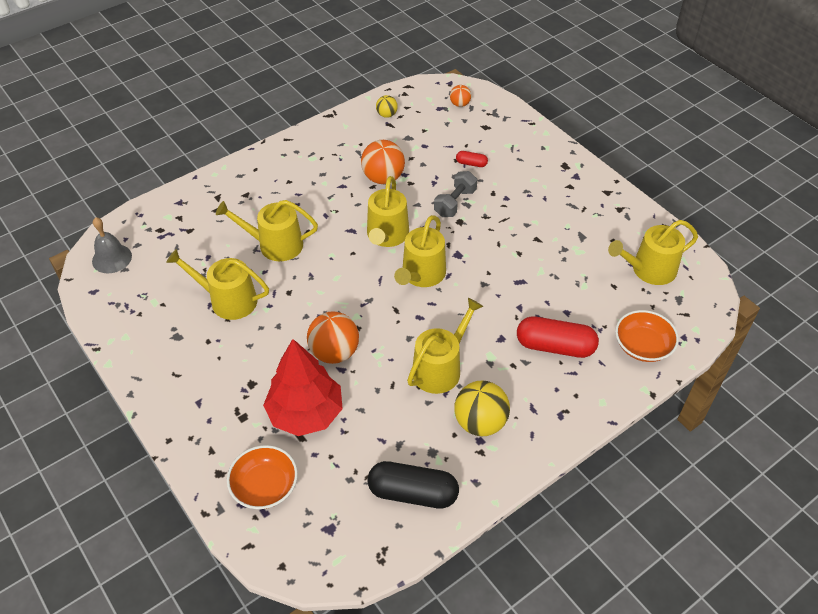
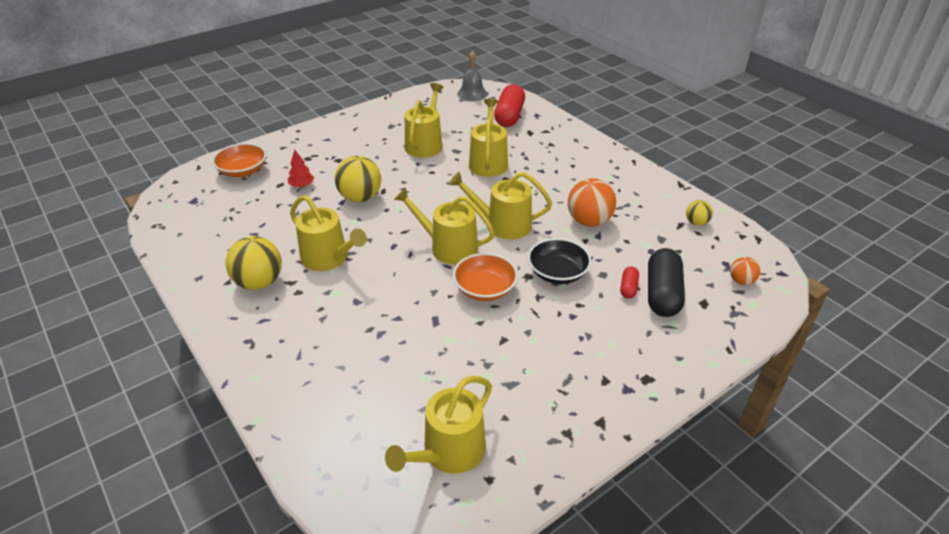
camera: 90 degrees right, 10 degrees down
red tree [263,339,343,436] -> red tree [288,150,314,188], size x0.41
orange ball [307,311,359,364] -> yellow ball [335,156,381,202]
black capsule [367,461,459,509] -> black capsule moved to [648,248,685,317]
grey dumbbell [434,171,477,217] -> black bowl [528,238,592,284]
red capsule [517,316,599,358] -> red capsule moved to [494,85,525,127]
yellow watering can [608,220,698,285] -> yellow watering can turned 120 degrees counterclockwise [385,376,492,474]
orange bowl [615,310,679,362] -> orange bowl moved to [453,253,518,301]

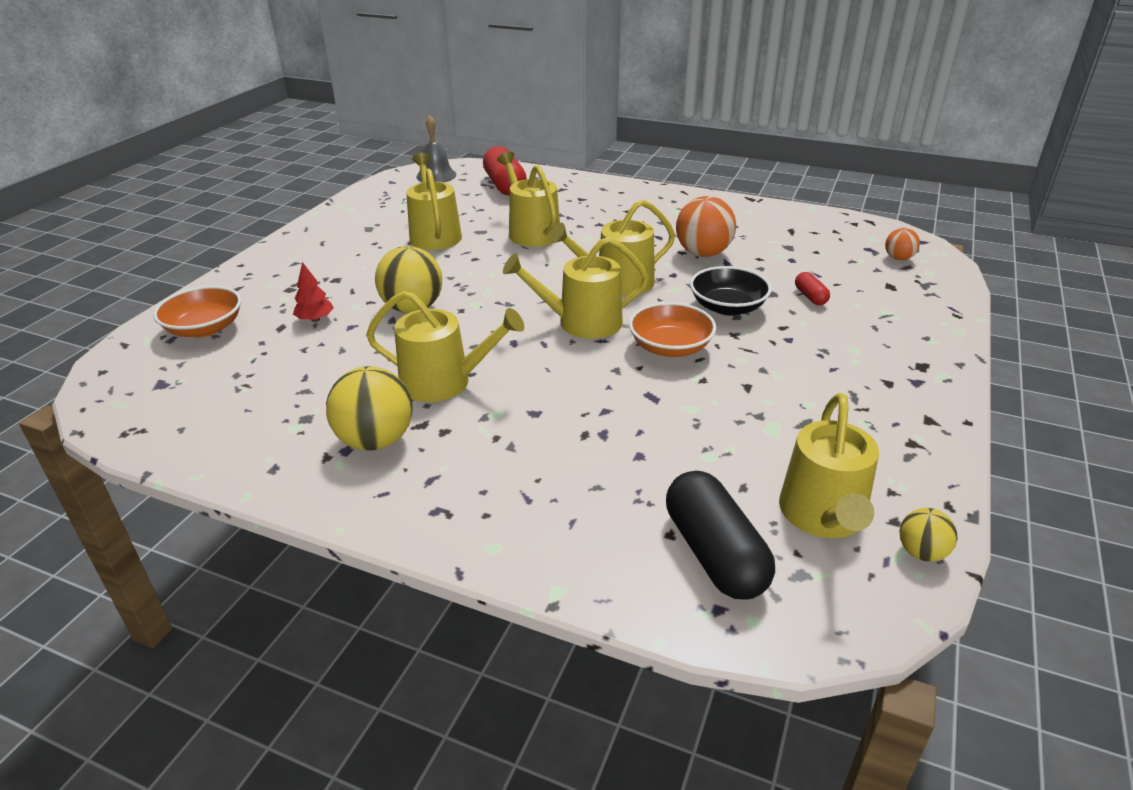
camera: 30 degrees left, 5 degrees down
black capsule [648,248,685,317] -> black capsule moved to [666,471,775,600]
yellow ball [686,200,713,226] -> yellow ball moved to [900,508,957,562]

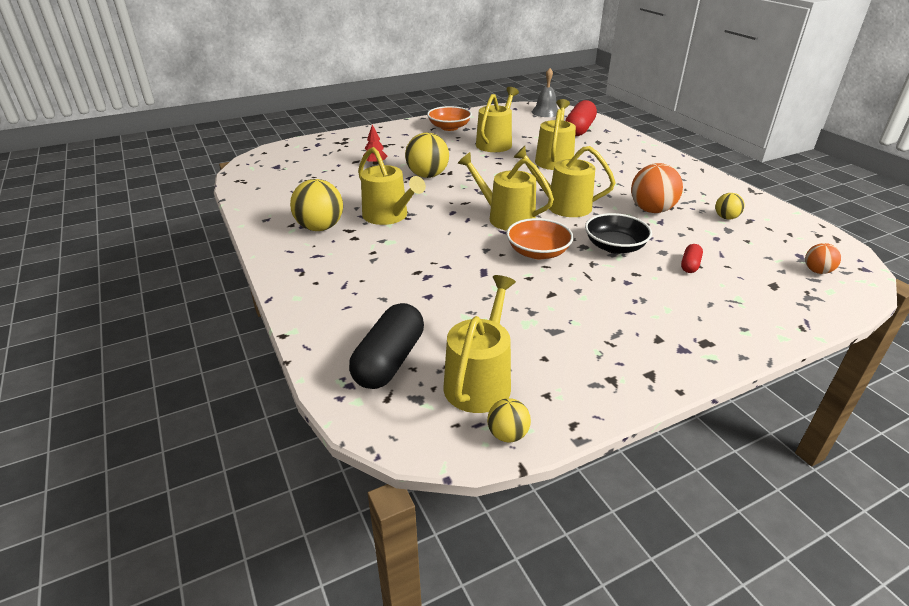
camera: 40 degrees right, 0 degrees up
orange bowl [153,286,241,337] -> orange bowl moved to [427,106,472,131]
yellow watering can [779,393,879,538] -> yellow watering can turned 150 degrees clockwise [443,275,516,413]
none -> yellow ball [715,193,745,219]

